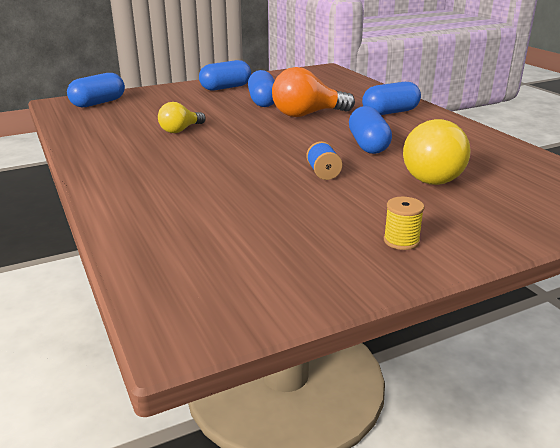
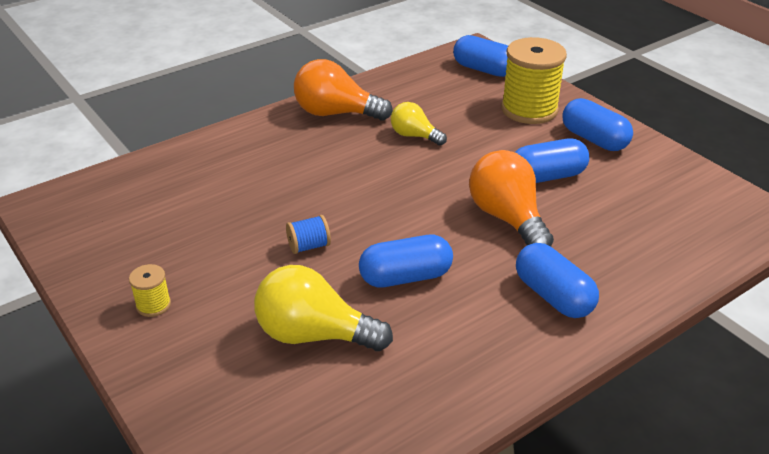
camera: 80 degrees right, 10 degrees up
none -> orange light bulb [294,59,393,121]
none -> yellow spool [501,37,567,124]

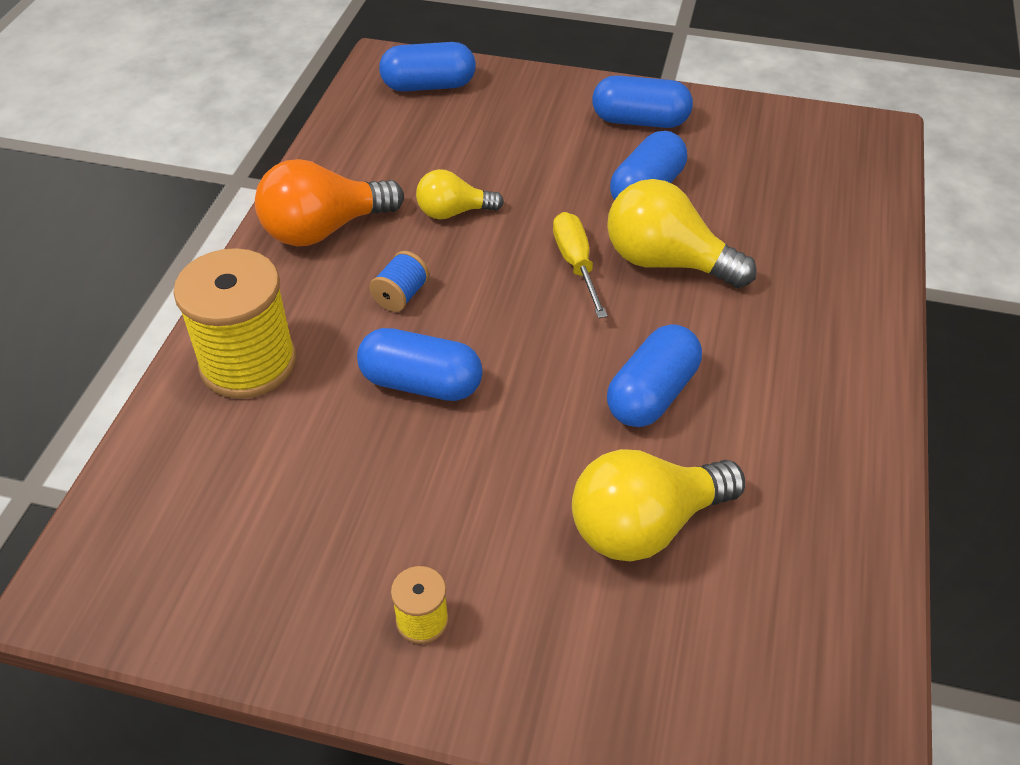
camera: 40 degrees left, 10 degrees up
blue spool [286,215,331,254] -> blue spool moved to [369,251,429,312]
orange light bulb [469,150,554,247] -> yellow light bulb [607,179,757,288]
yellow spool [501,37,567,124] -> yellow spool moved to [173,248,296,399]
blue capsule [516,243,599,318] -> blue capsule moved to [357,328,483,401]
none -> yellow screwdriver [553,212,608,318]

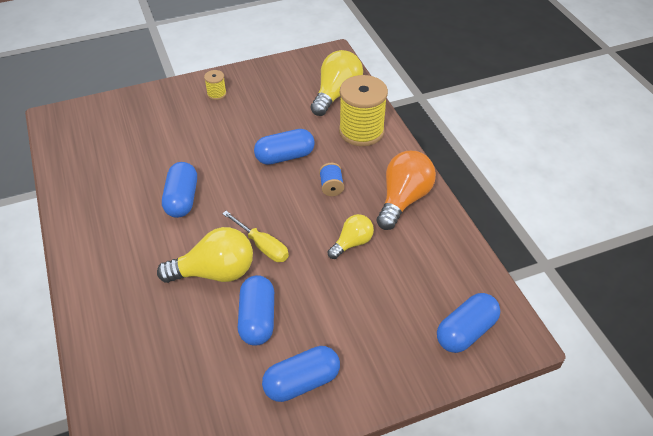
camera: 145 degrees right, 0 degrees up
yellow light bulb [572,449,745,562] -> yellow light bulb moved to [311,50,363,116]

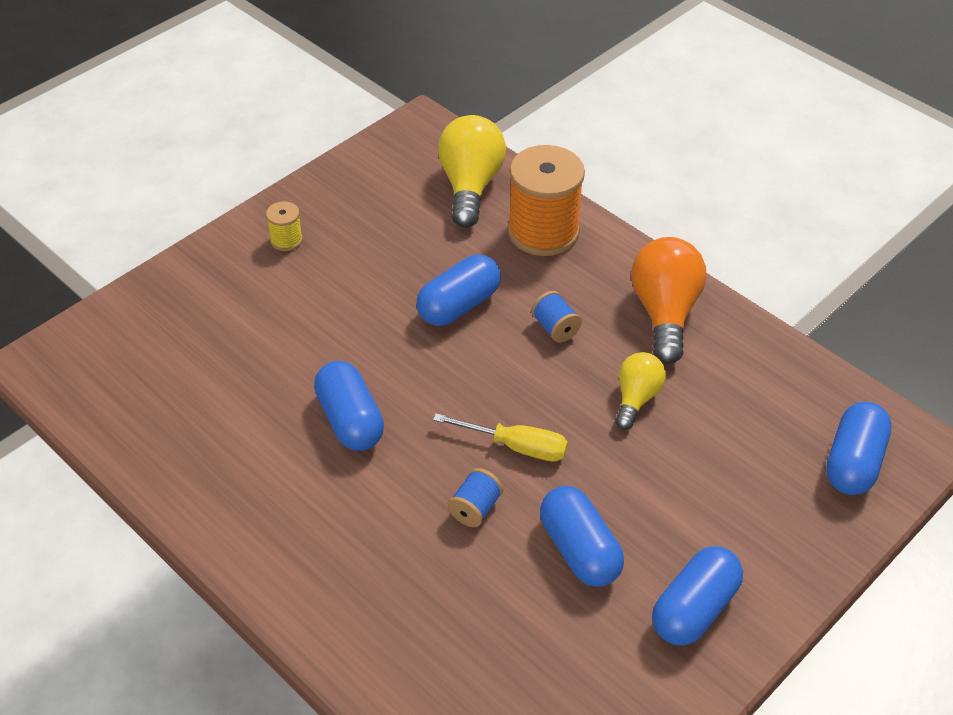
camera: 25 degrees left, 0 degrees up
yellow light bulb [157,227,253,283] -> blue spool [447,468,503,527]
yellow spool [339,75,388,146] -> orange spool [508,145,585,256]

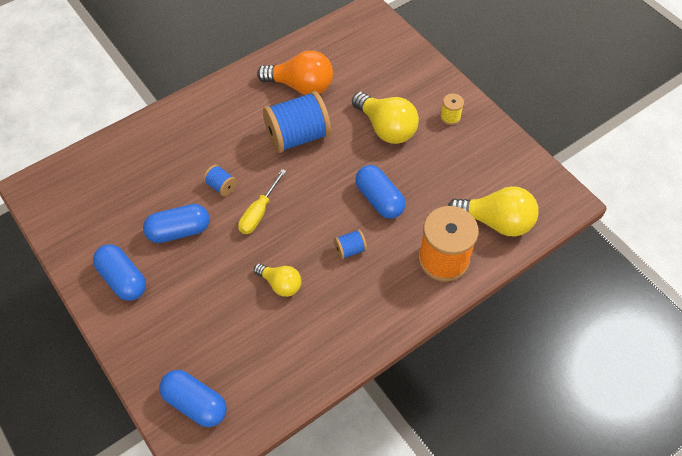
camera: 100 degrees right, 10 degrees up
blue capsule [314,361,384,451] -> blue spool [263,91,331,153]
orange light bulb [631,237,707,364] -> orange light bulb moved to [257,51,333,95]
none -> yellow light bulb [352,92,419,144]

